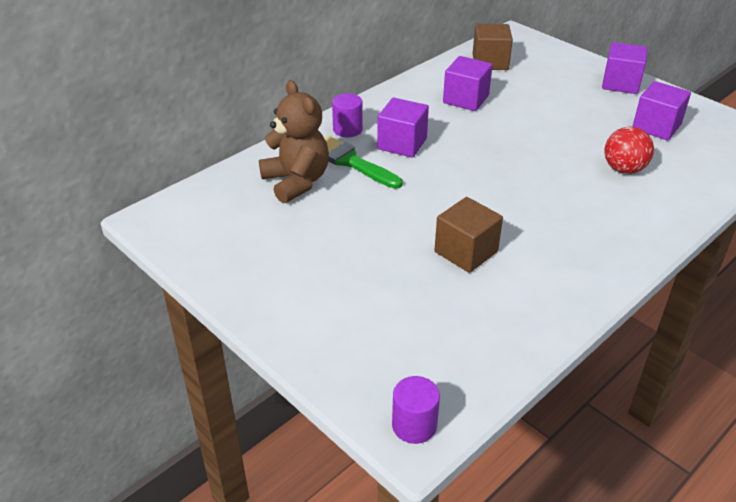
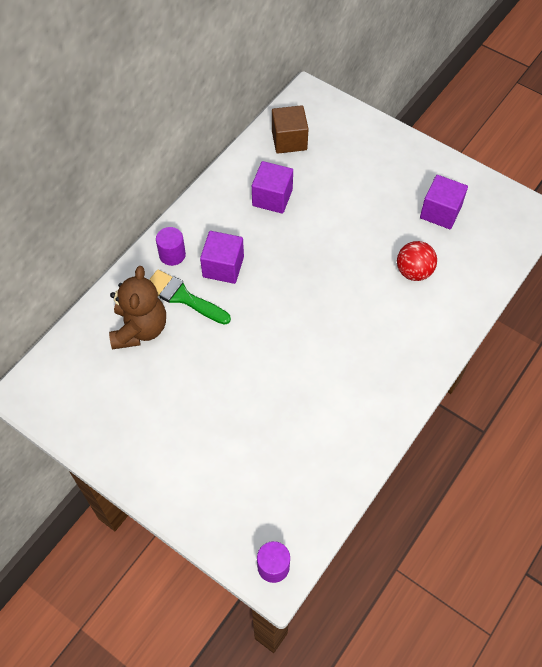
camera: 10 degrees left, 20 degrees up
brown teddy bear [259,80,329,204] -> brown teddy bear turned 45 degrees clockwise [109,266,166,349]
brown cube [435,197,503,273] -> none
purple cube [602,42,648,94] -> none

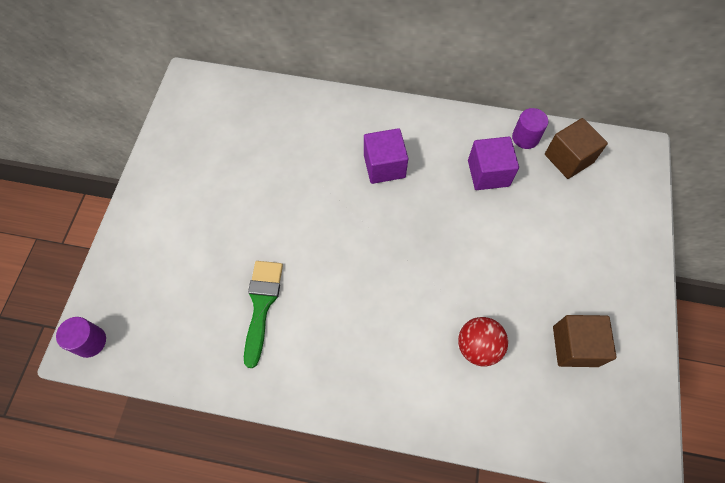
camera: 65 degrees right, 5 degrees up
brown teddy bear [109,266,166,349] -> none
green brush [149,270,231,325] -> green brush moved to [244,261,283,368]
purple cylinder [156,227,186,266] -> purple cylinder moved to [512,108,548,149]
purple cube [420,175,468,229] -> brown cube [553,315,616,367]

